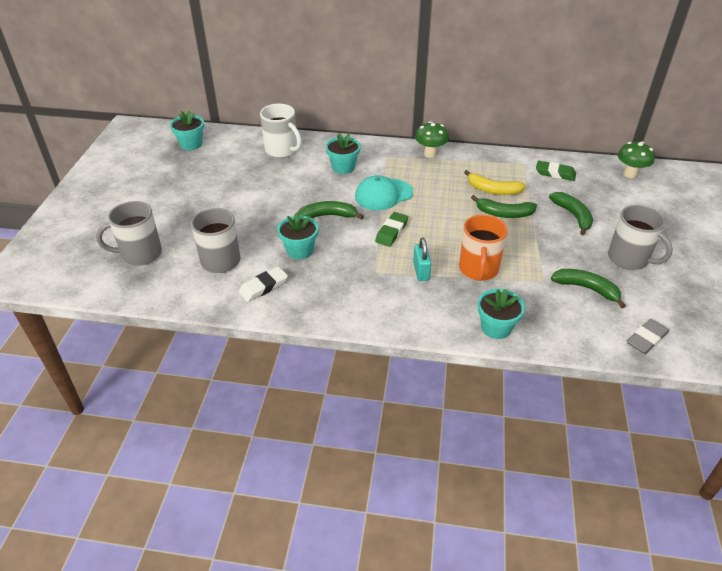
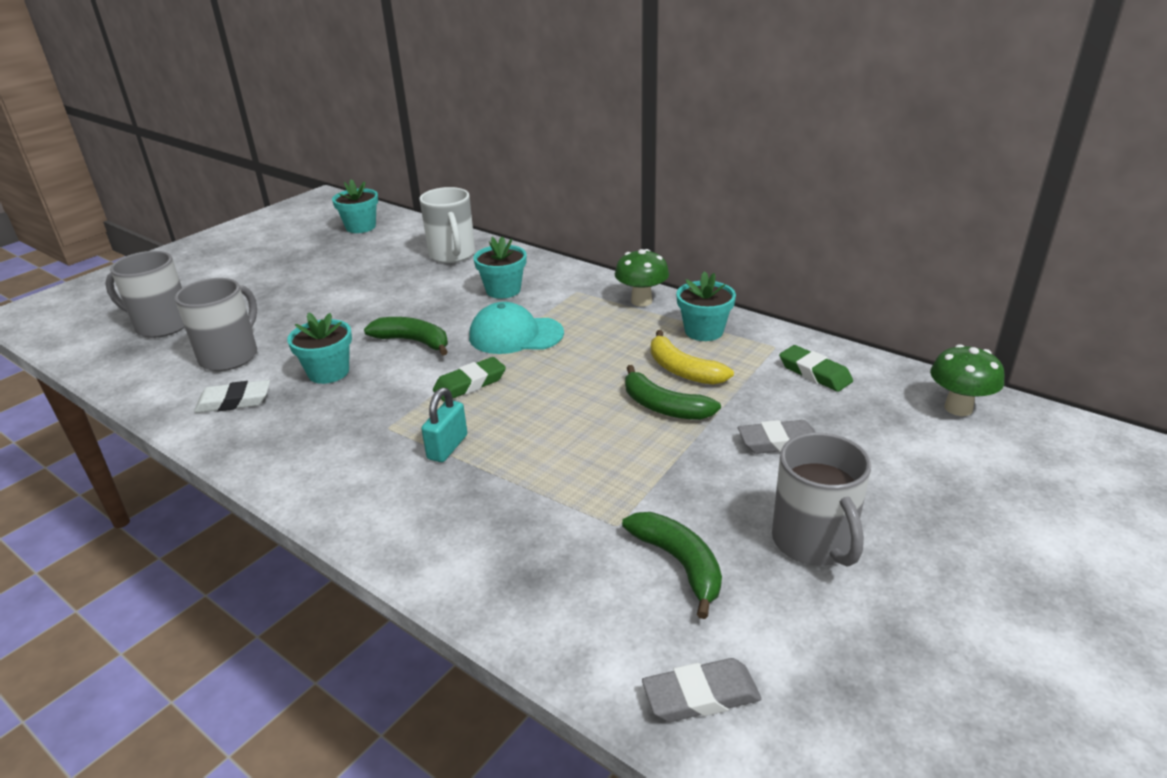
camera: 30 degrees right, 10 degrees down
orange mug [459,215,508,281] -> none
turquoise flower pot [478,289,525,339] -> turquoise flower pot moved to [676,271,736,341]
green banana [549,192,593,235] -> grey eraser [738,420,815,454]

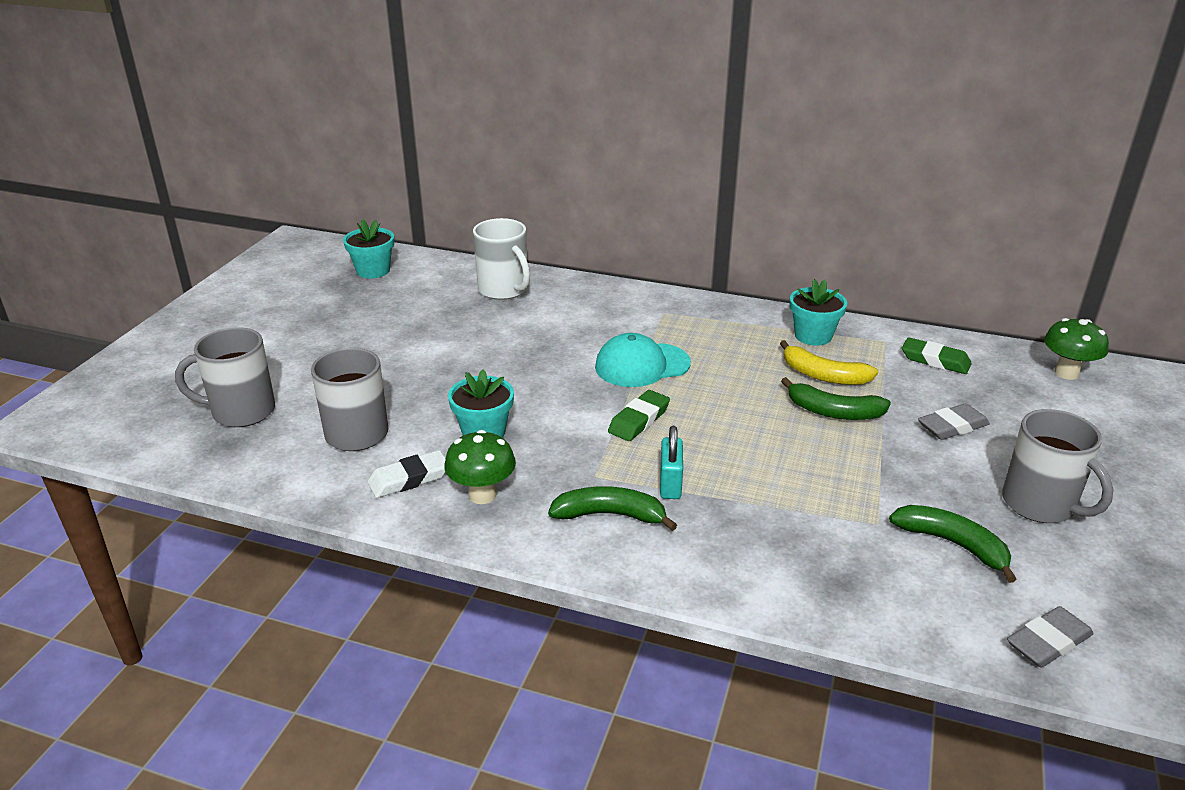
camera: 20 degrees left, 0 degrees up
green banana [364,317,448,355] -> green banana moved to [548,486,677,531]
turquoise flower pot [473,236,527,299] -> none
green mushroom [615,249,669,307] -> green mushroom moved to [444,430,516,504]

